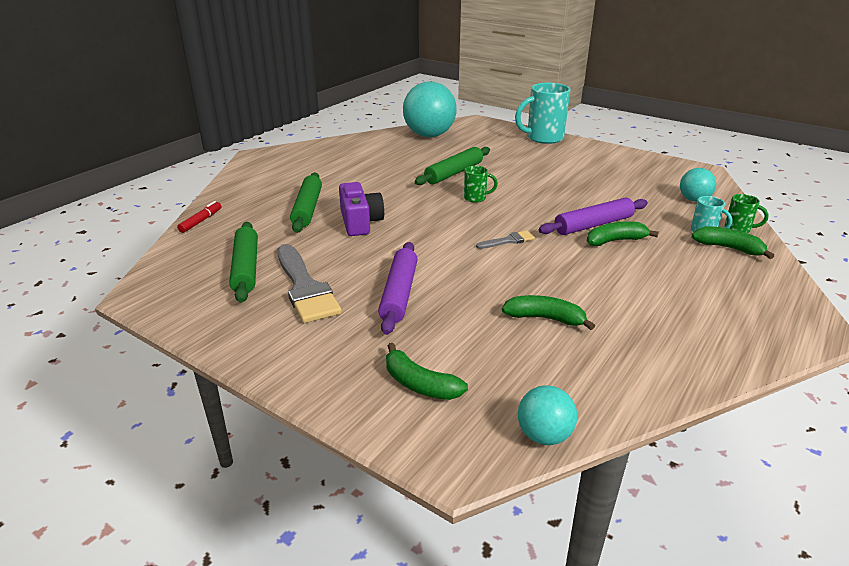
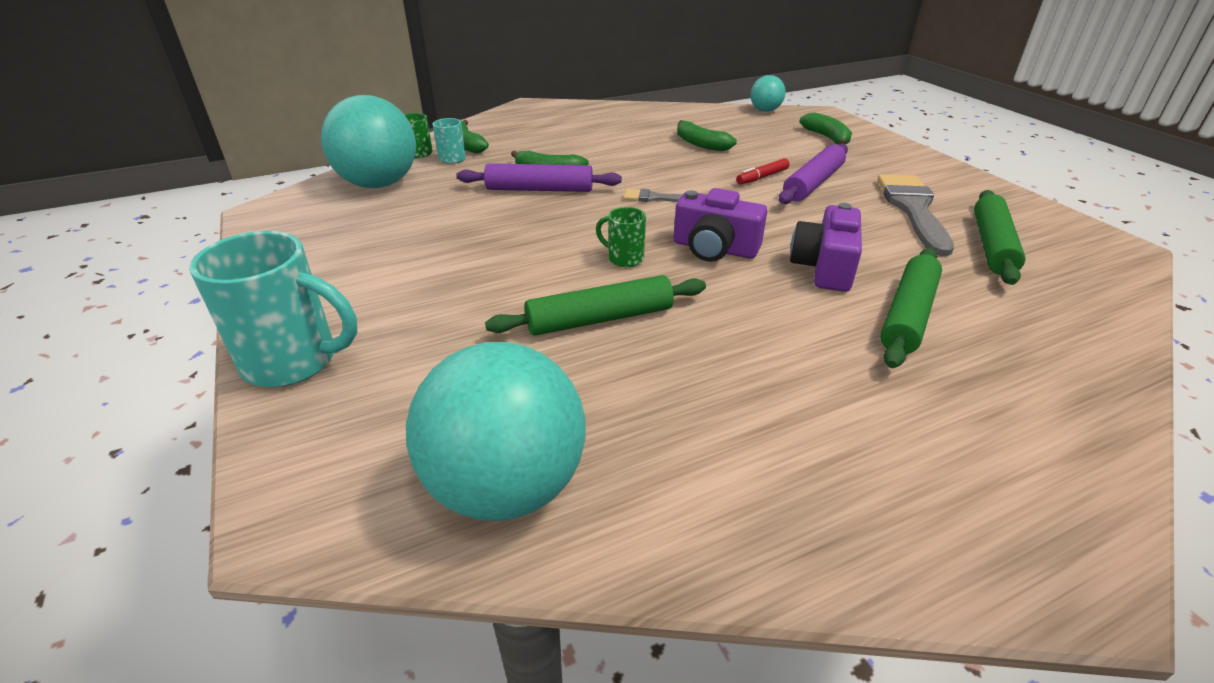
camera: 150 degrees left, 5 degrees up
red marker [177,201,222,233] -> red marker moved to [736,158,790,185]
turquoise ball [680,168,716,202] -> turquoise ball [321,95,416,188], size x1.98
none -> purple camera [673,188,767,262]

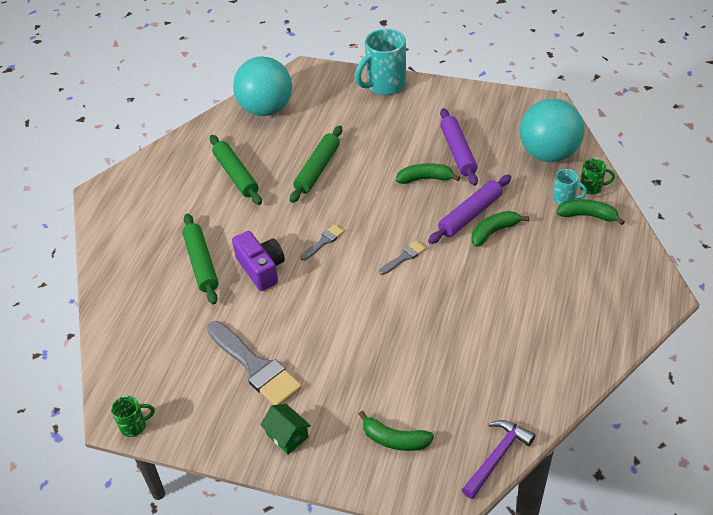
camera: 135 degrees right, 10 degrees up
green mug [596,207,646,267] -> green mug moved to [111,396,155,437]
purple camera [673,188,767,262] -> grey brush [300,224,344,261]
green banana [677,120,737,151] -> green banana moved to [396,163,460,184]
red marker [736,158,790,185] -> none
turquoise ball [750,75,786,112] -> purple hammer [462,420,536,499]
purple rolling pin [779,144,848,204] -> purple rolling pin moved to [440,108,478,186]
green rolling pin [974,190,1026,285] -> green rolling pin moved to [210,135,262,205]
none -> green house [260,404,311,454]

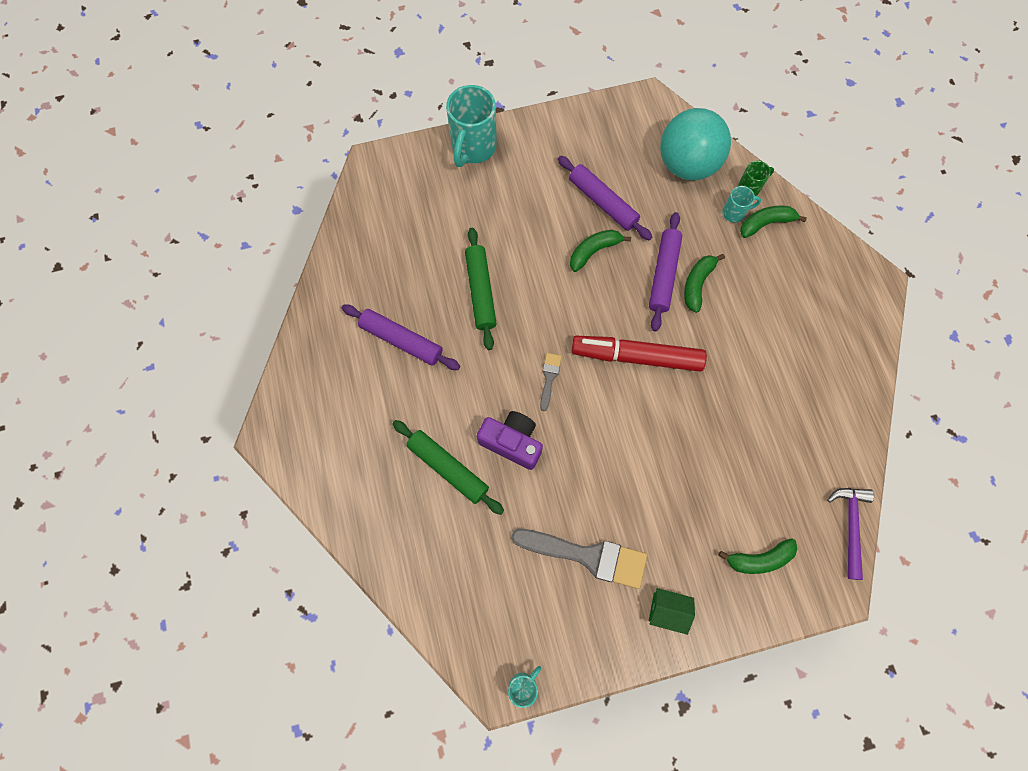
camera: 35 degrees left, 25 degrees up
green mug [111,396,155,437] -> turquoise mug [508,666,541,708]
green rolling pin [210,135,262,205] -> purple rolling pin [342,305,460,370]
turquoise ball [233,56,292,116] -> none
grey brush [379,240,426,275] -> red marker [572,336,707,372]

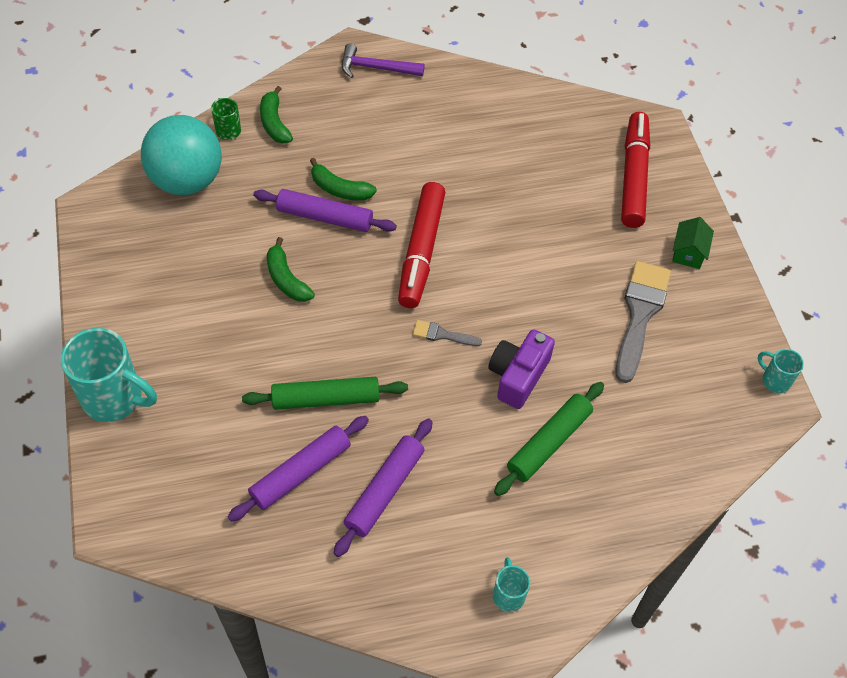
camera: 90 degrees left, 15 degrees down
purple rolling pin [558,156,652,240] -> purple rolling pin moved to [228,416,369,522]
green banana [719,538,797,574] -> red marker [621,112,650,228]
turquoise mug [722,186,761,223] -> turquoise mug moved to [493,557,530,612]
purple hammer [827,488,874,580] -> purple hammer moved to [342,43,425,78]

